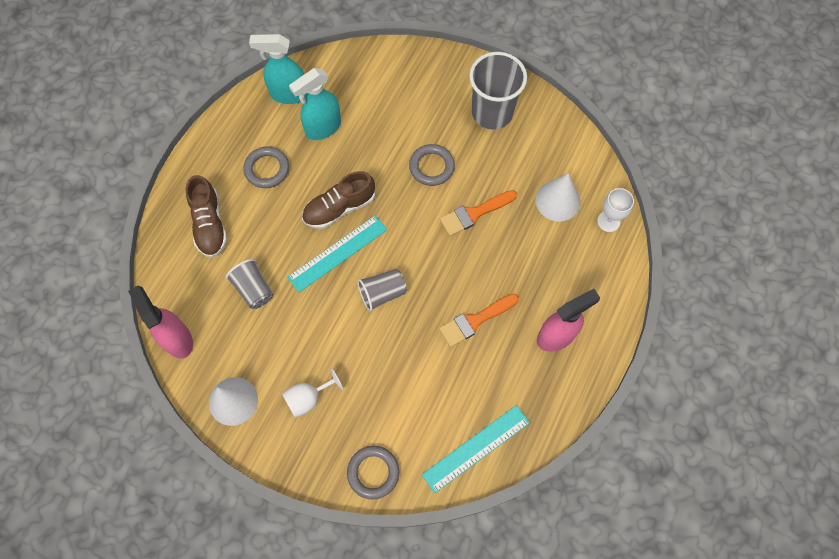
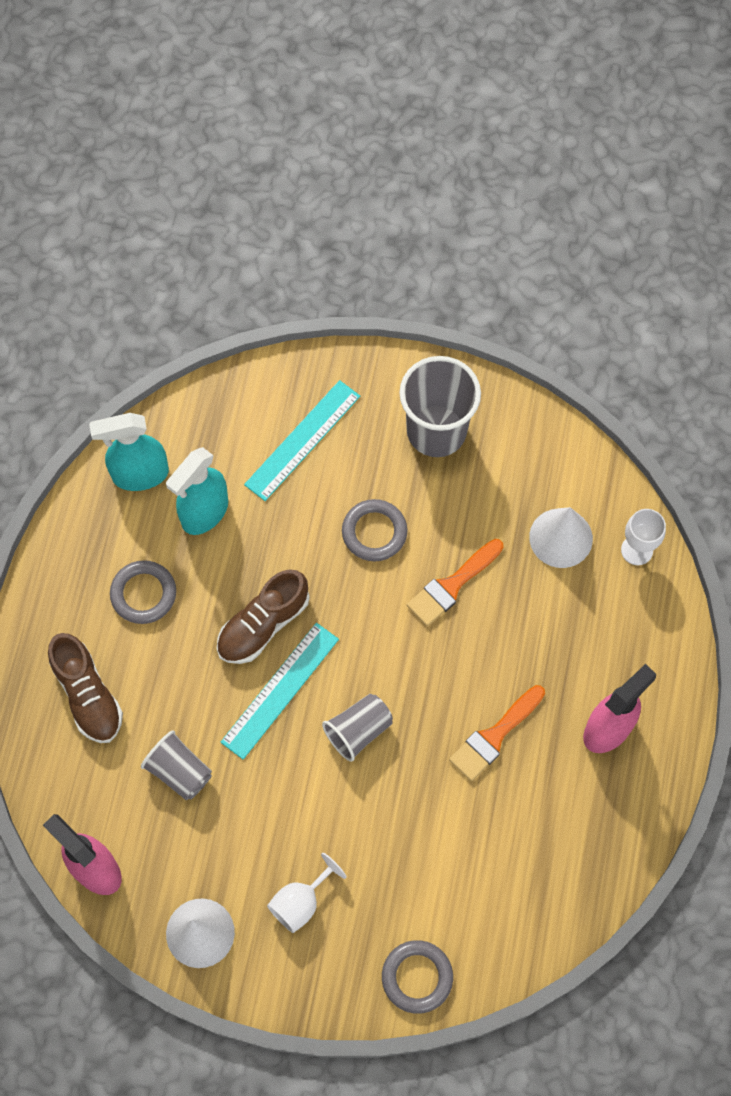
camera: 15 degrees left, 0 degrees up
turquoise ruler [422,405,530,493] -> turquoise ruler moved to [244,380,360,501]

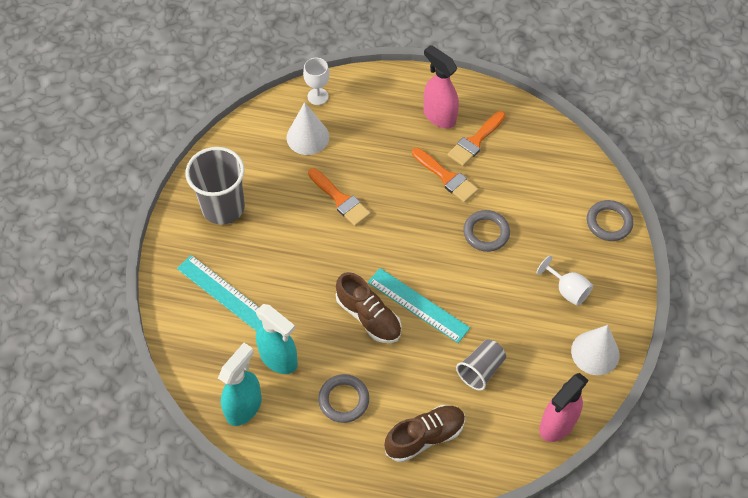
camera: 90 degrees left, 10 degrees down
turquoise spray bottle [89,413,169,491] -> turquoise spray bottle turned 135 degrees counterclockwise [218,343,262,426]
grey cup [322,694,393,762] -> none
grey ring [342,499,407,561] -> grey ring moved to [463,210,510,252]
none -> orange brush [448,111,506,166]

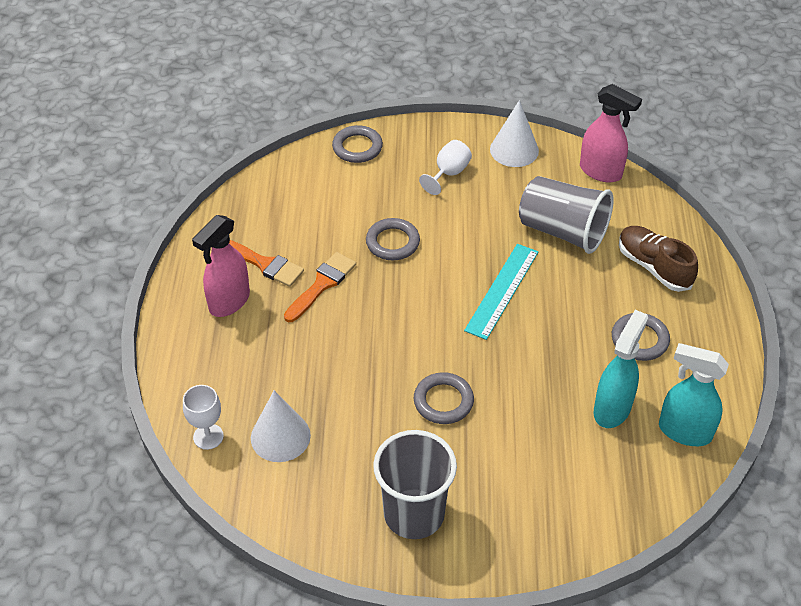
camera: 100 degrees left, 10 degrees down
turquoise ruler [177,255,263,331] -> none
orange brush [308,168,371,226] -> none
brown shoe [336,272,402,343] -> none
grey cup [456,339,506,391] -> grey cup [519,176,614,254], size x1.70
none -> grey ring [414,372,474,424]

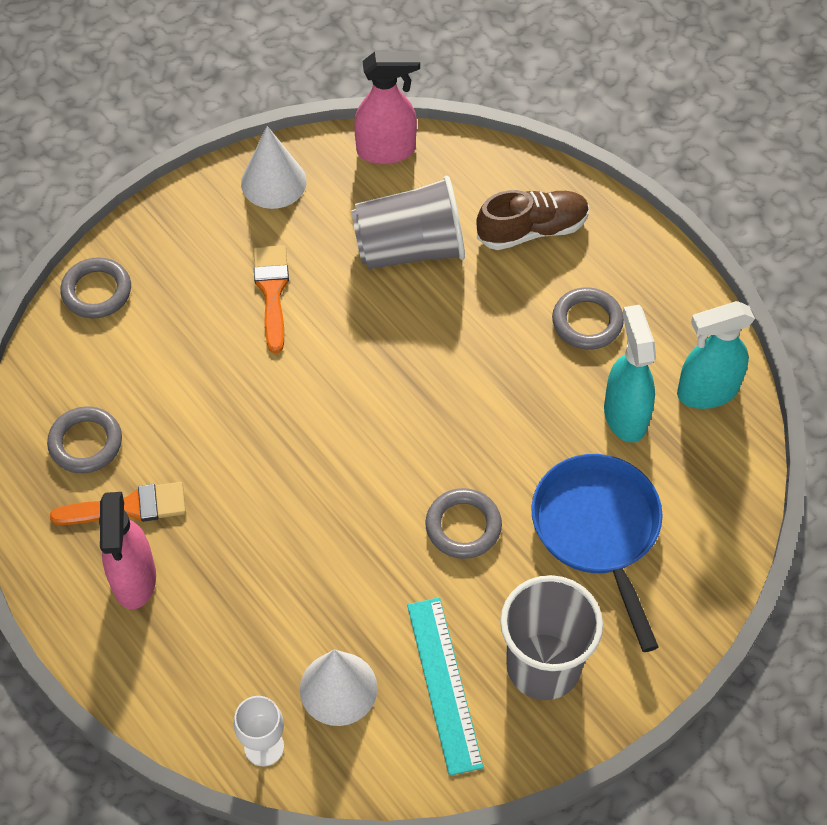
camera: 40 degrees left, 10 degrees up
orange brush [284,252,356,322] -> orange brush moved to [254,245,289,353]
grey ring [366,218,420,260] -> grey ring moved to [47,406,122,473]
white goblet [419,140,472,195] -> none
turquoise ruler [464,244,539,340] -> turquoise ruler moved to [407,597,483,776]
brown shoe [619,226,698,292] -> brown shoe turned 150 degrees clockwise [476,190,589,250]
none -> blue pan [531,454,663,652]

